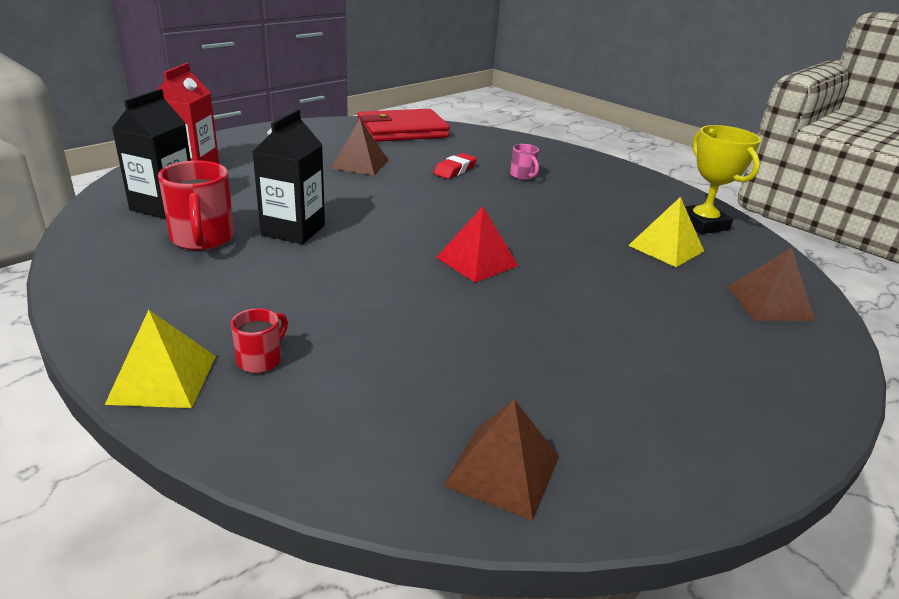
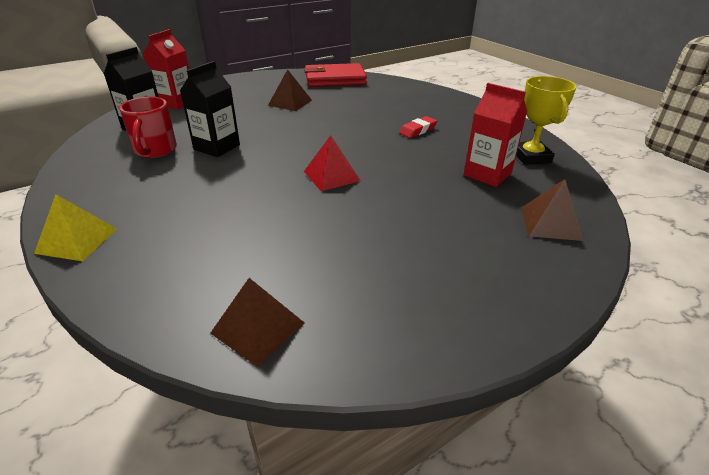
camera: 15 degrees right, 5 degrees up
red mug [231,308,288,373] -> none
red eraser [433,153,477,179] -> red eraser moved to [399,116,437,138]
pink mug [510,144,539,180] -> none
yellow pyramid [628,197,704,267] -> red carton [464,83,527,187]

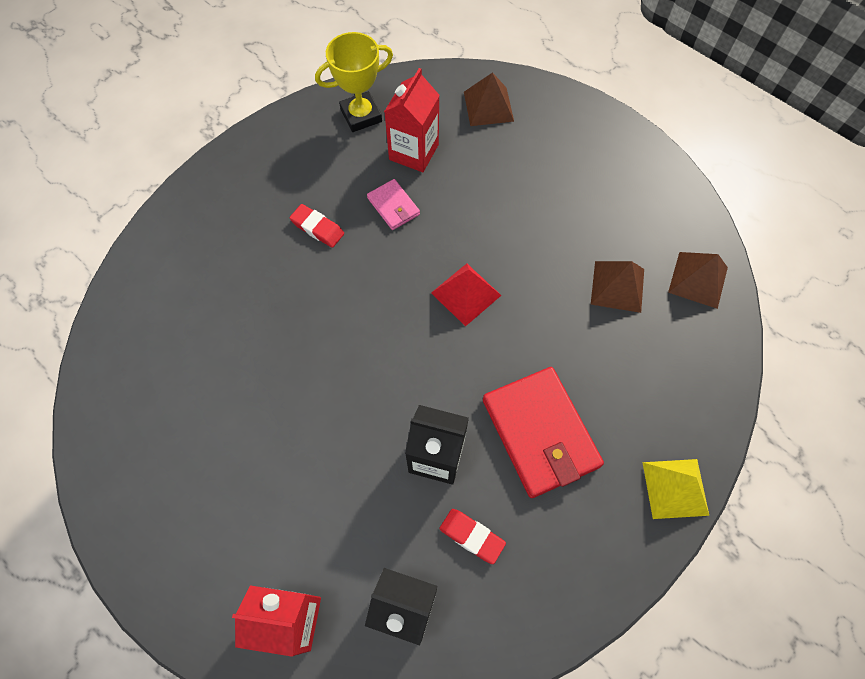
camera: 105 degrees left, 30 degrees up
red mug [119,97,177,158] -> red eraser [439,509,506,564]
brown pyramid [268,69,312,111] -> brown pyramid moved to [591,261,644,313]
red wallet [304,63,367,87] -> red wallet moved to [483,367,604,498]
none -> pink wallet [367,179,420,230]

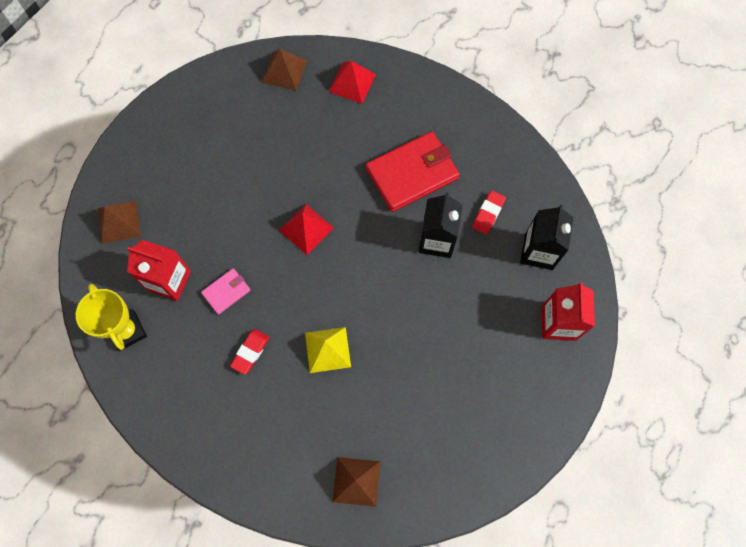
camera: 95 degrees left, 5 degrees up
brown pyramid [591,261,644,313] -> brown pyramid moved to [332,457,380,507]
yellow pyramid [642,459,709,519] -> yellow pyramid moved to [305,327,351,373]
none -> red pyramid [328,61,376,104]

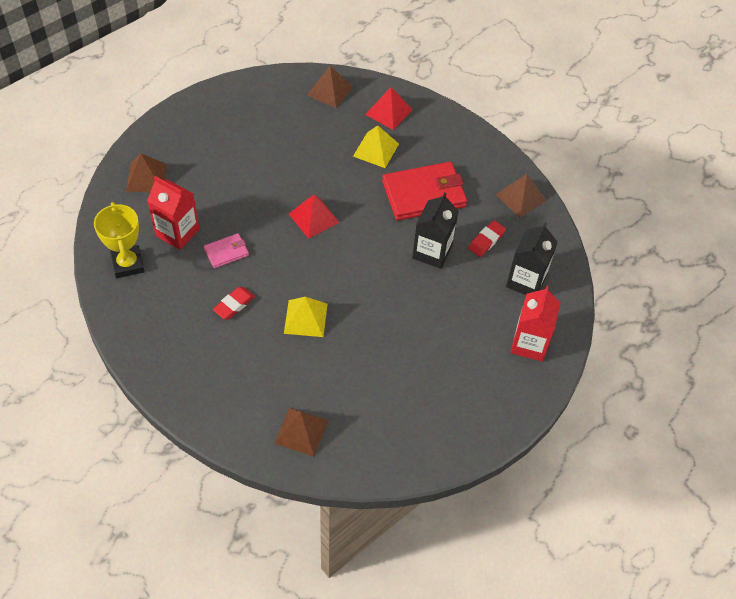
camera: 10 degrees right, 15 degrees down
none -> yellow pyramid [353,125,399,168]
none -> brown pyramid [495,174,546,218]

